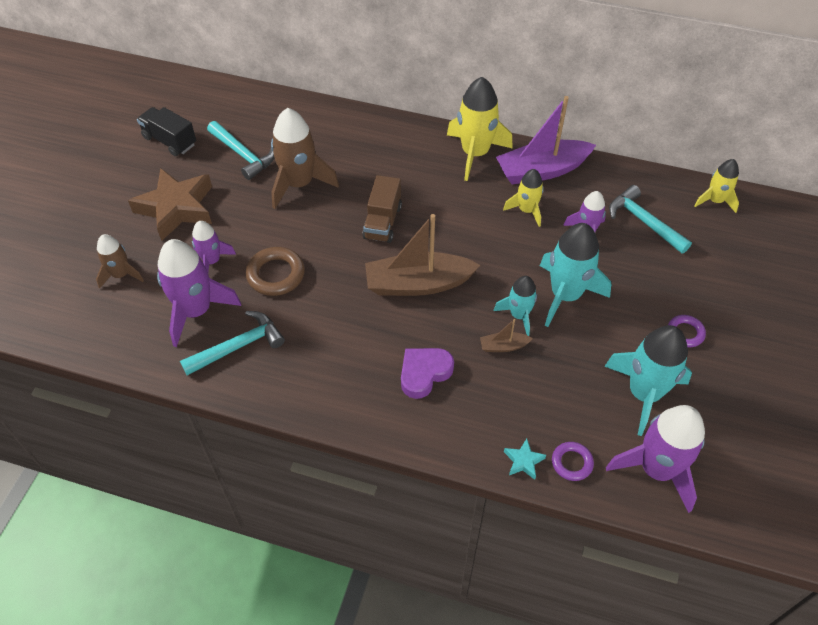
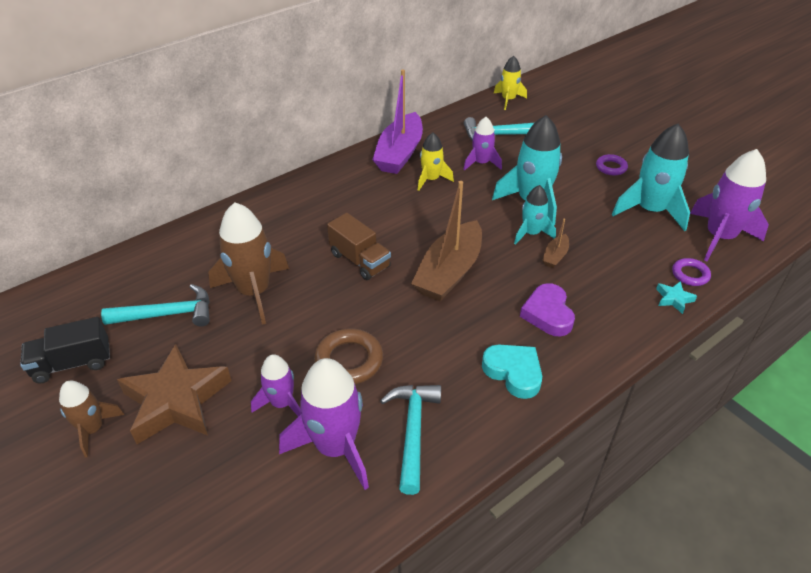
camera: 55 degrees left, 10 degrees down
brown rocket [96,234,144,289] -> brown rocket moved to [59,381,125,457]
yellow rocket [447,77,513,181] -> none
none -> turquoise heart [482,345,542,399]

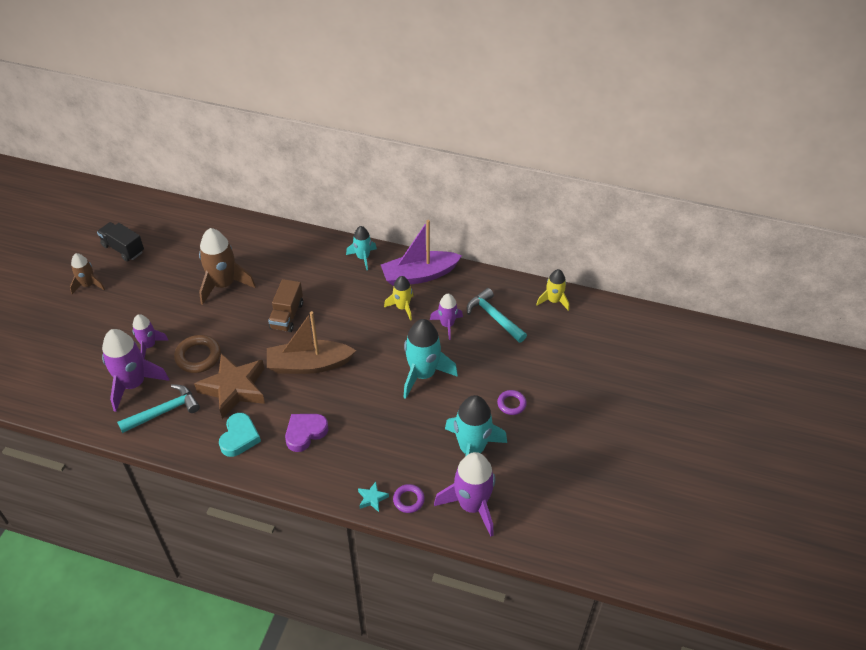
camera: 55 degrees right, 5 degrees up
turquoise hammer [101,284,210,327] -> none
brown star [117,344,231,444] -> brown star moved to [194,353,265,419]
turquoise rocket [514,185,556,245] -> turquoise rocket moved to [346,226,377,271]
brown boat [542,219,569,268] -> none

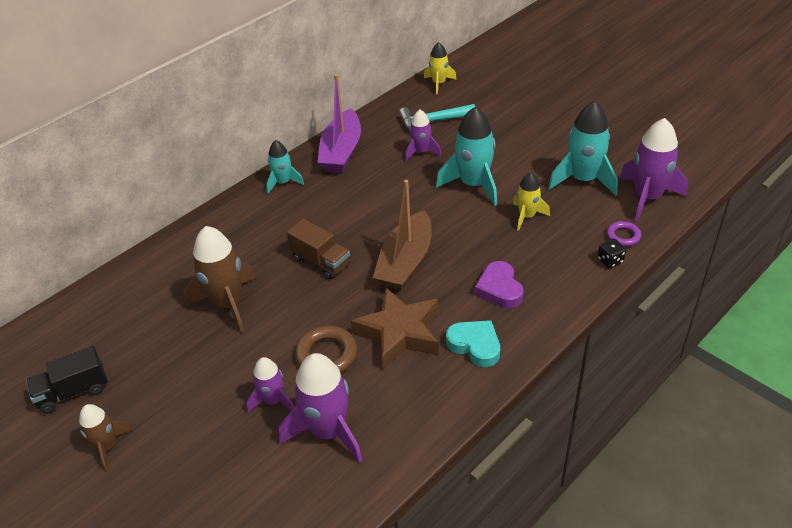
camera: 60 degrees left, 5 degrees down
turquoise hammer [117,384,200,433] -> none
turquoise star [358,482,389,512] -> black dice [597,238,626,269]
yellow rocket [384,276,413,321] -> yellow rocket moved to [513,172,550,231]
purple ring [497,390,527,415] -> none

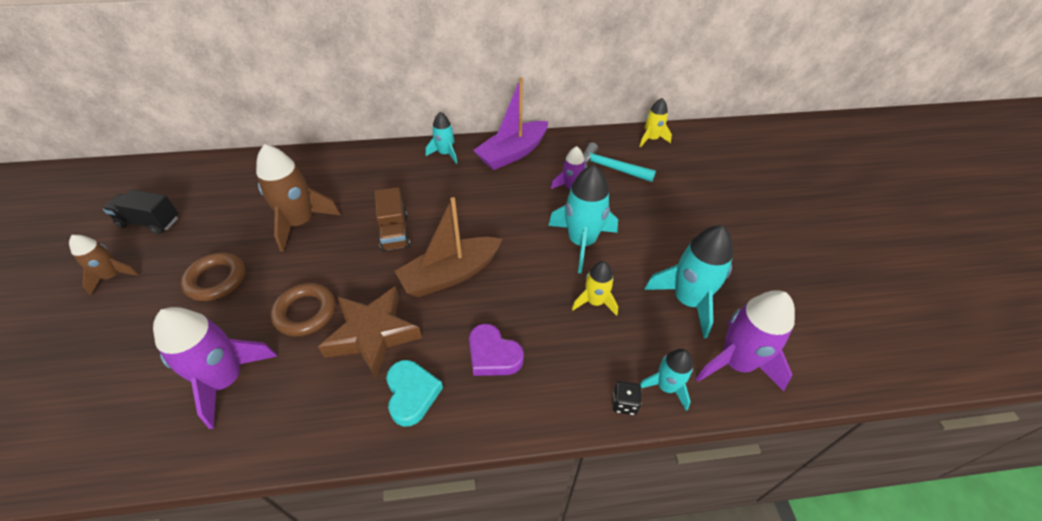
camera: 35 degrees right, 5 degrees up
purple rocket [246,357,294,412] -> none
purple heart [475,261,524,308] -> purple heart turned 75 degrees counterclockwise [469,324,524,376]
purple ring [607,221,641,246] -> turquoise rocket [640,349,693,411]
none -> brown ring [181,253,245,301]

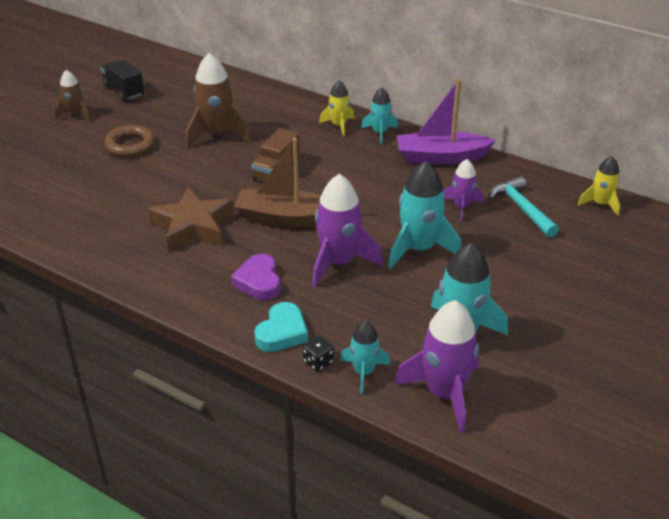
camera: 40 degrees right, 10 degrees down
purple rocket [153,307,277,429] -> purple rocket moved to [312,174,383,287]
brown ring [271,283,335,336] -> none
turquoise heart [386,360,443,427] -> turquoise heart moved to [254,302,308,352]
yellow rocket [572,261,618,316] -> yellow rocket moved to [319,80,355,137]

